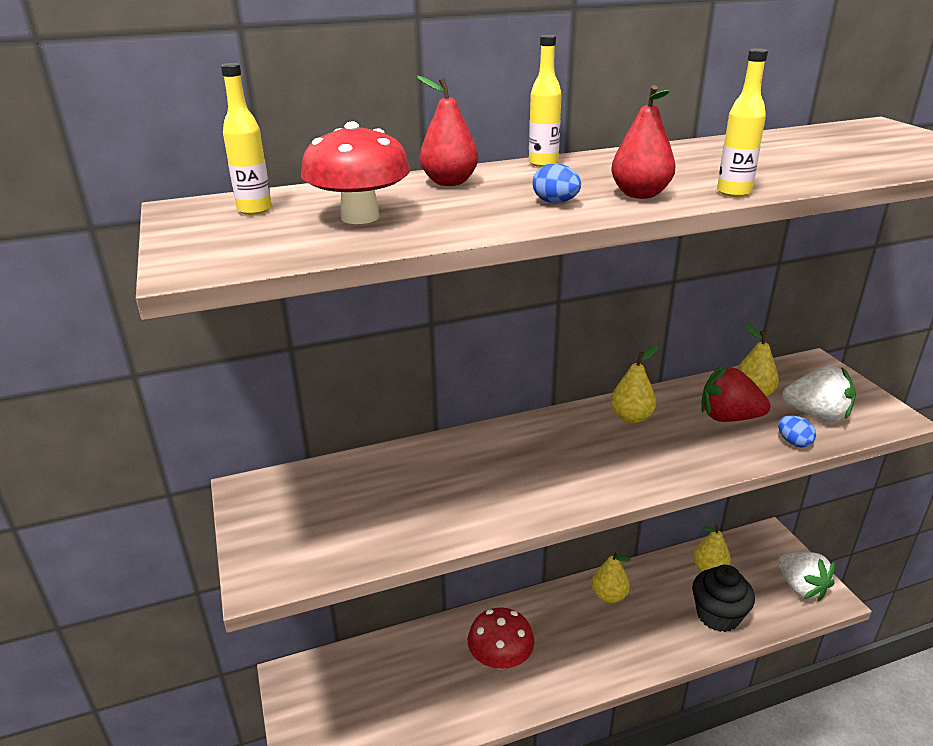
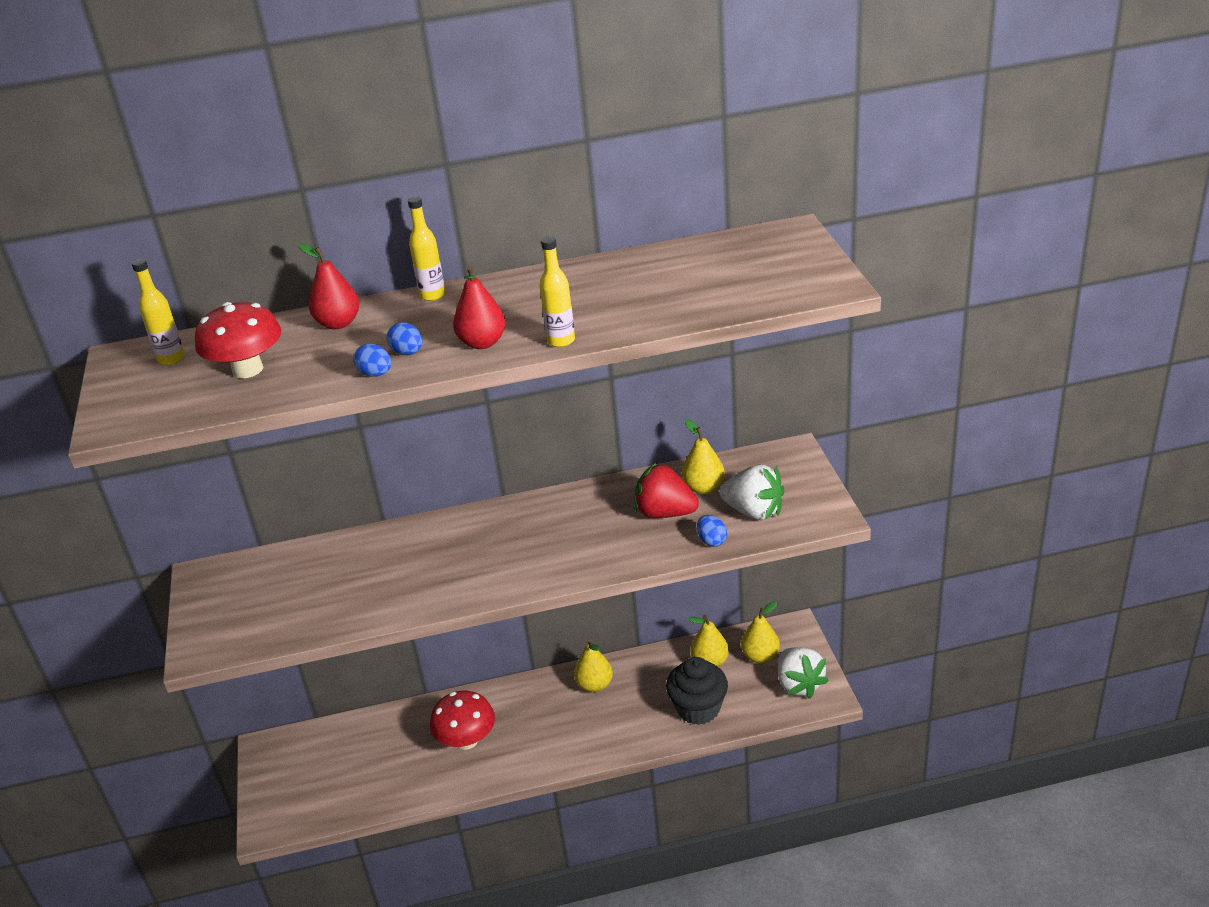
camera: 10 degrees right, 5 degrees up
yellow pear [611,346,658,423] -> yellow pear moved to [741,601,780,663]
none -> blue egg [353,344,391,377]

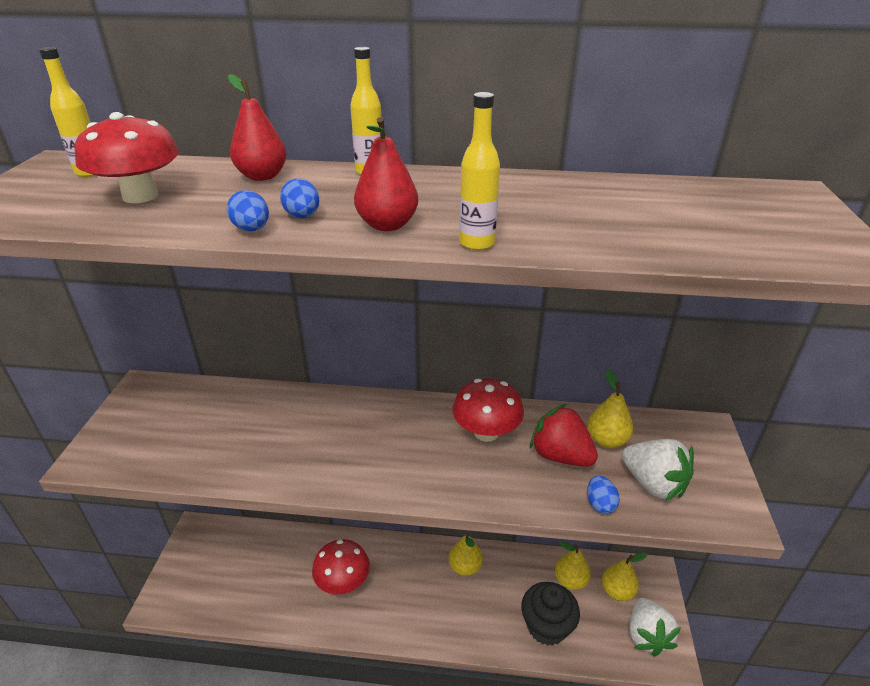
camera: 15 degrees right, 0 degrees up
none -> red mushroom [453,378,524,442]

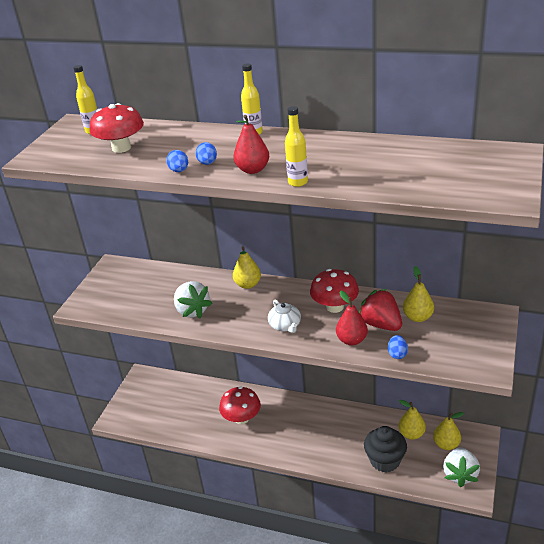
camera: 15 degrees right, 0 degrees up
red pear [228,74,287,181] -> red pear moved to [336,290,368,345]
yellow pear [449,533,483,576] -> yellow pear moved to [233,246,261,289]
white strawberry [622,439,694,501] -> white strawberry moved to [174,281,212,318]
none -> white teapot [268,299,301,333]

